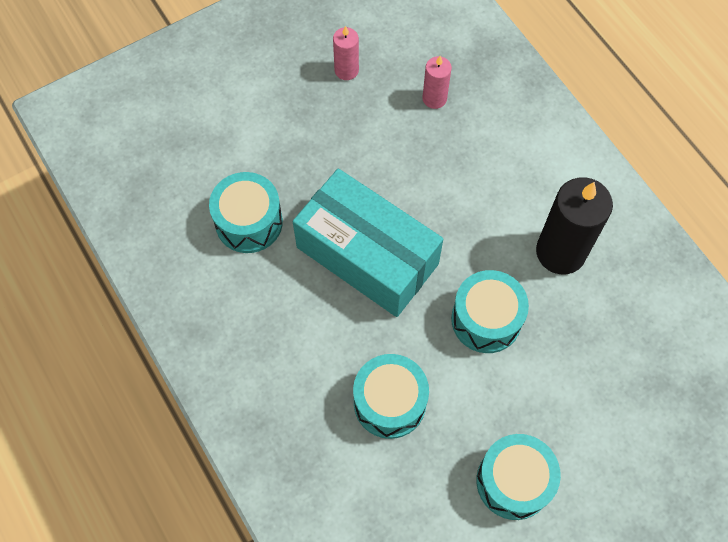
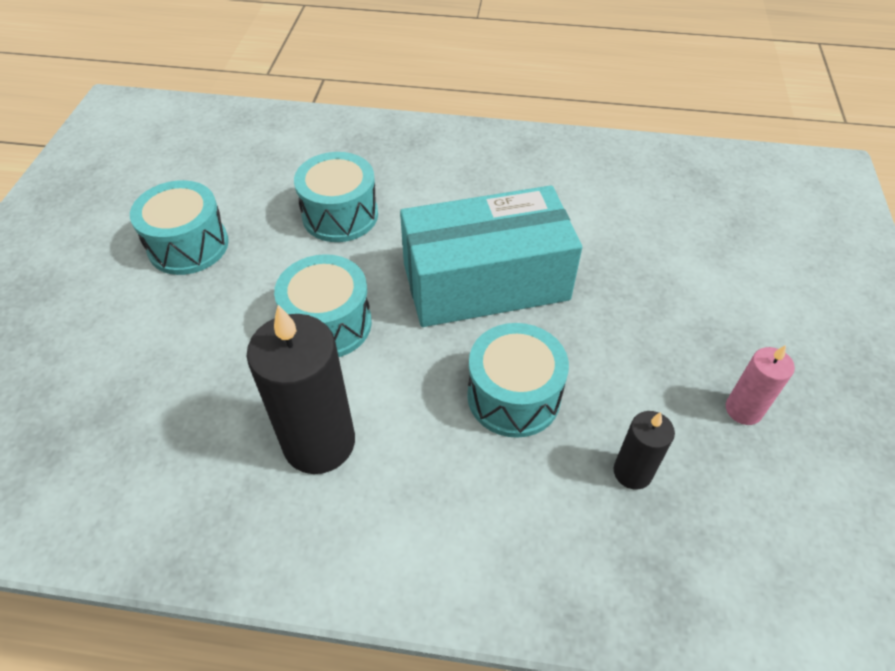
camera: 130 degrees right, 15 degrees down
turquoise drum [209,172,283,253] -> turquoise drum moved to [467,323,569,438]
pink candle [422,56,452,109] -> black candle [614,411,675,490]

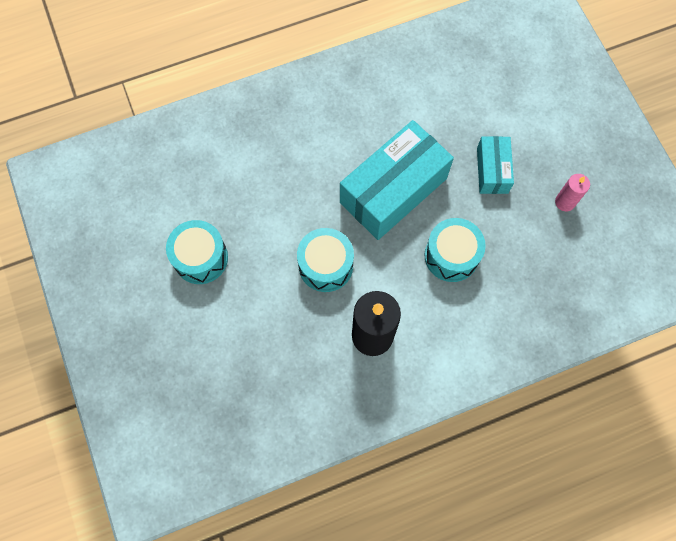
camera: 30 degrees left, 20 degrees up
turquoise drum [294,152,378,242] -> none
black candle [614,411,675,490] -> none
none -> turquoise box [477,136,514,194]

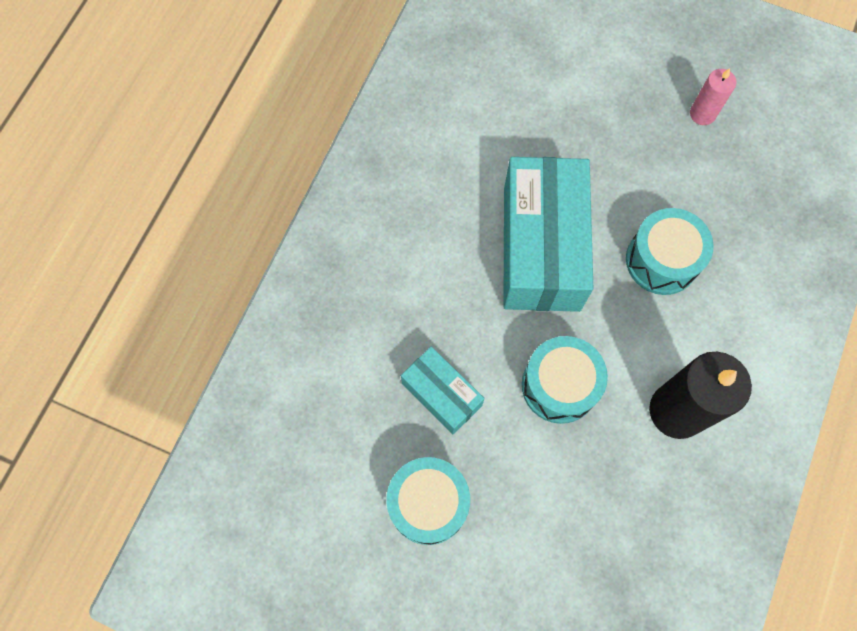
camera: 45 degrees left, 0 degrees up
turquoise box [477,136,514,194] -> turquoise box moved to [401,347,485,434]

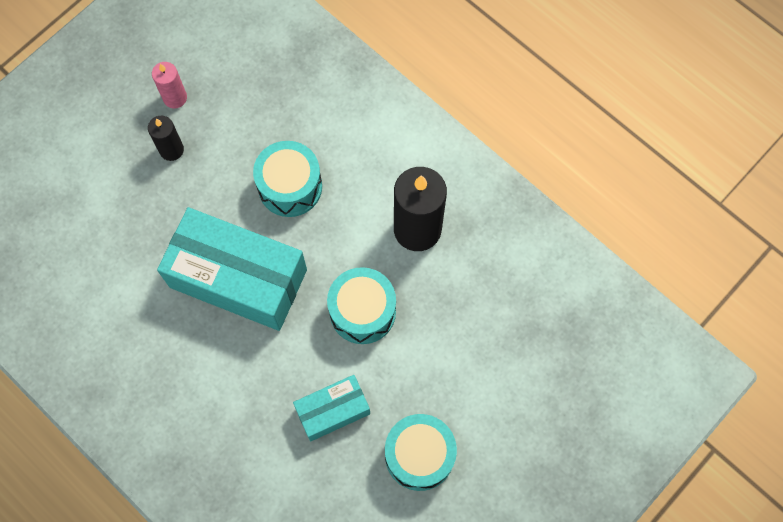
camera: 70 degrees left, 0 degrees up
none -> black candle [148,116,184,161]

